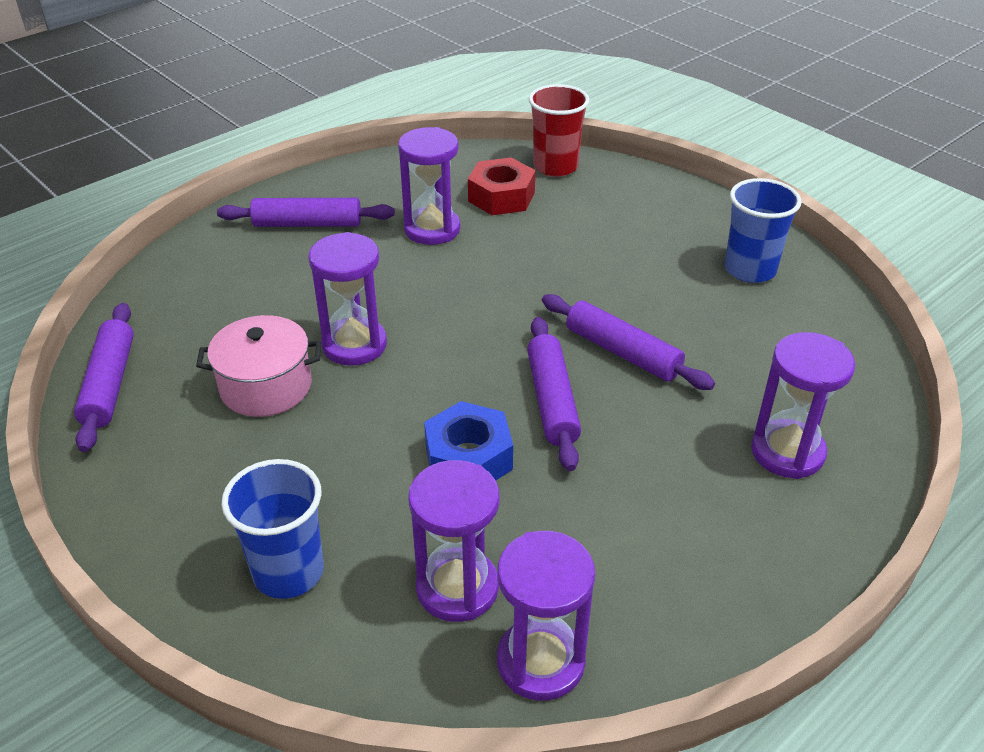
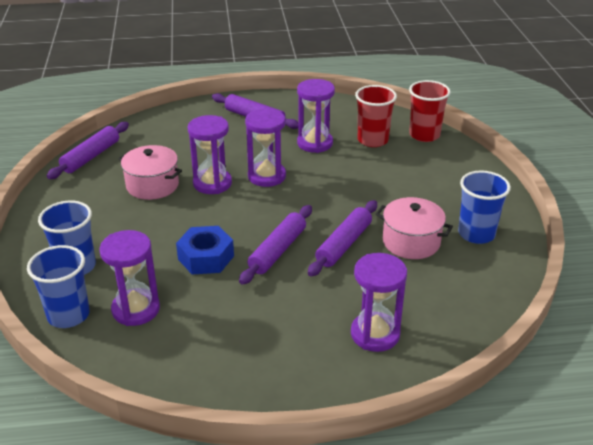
camera: 35 degrees right, 5 degrees down
red nut [468,157,536,215] -> red cup [355,85,397,147]
purple hourglass [497,531,595,701] -> purple hourglass moved to [245,108,286,187]
purple rolling pin [542,294,715,390] -> purple rolling pin turned 45 degrees clockwise [308,200,377,277]
none -> blue cup [27,245,90,328]
none -> pink pot [376,197,453,259]

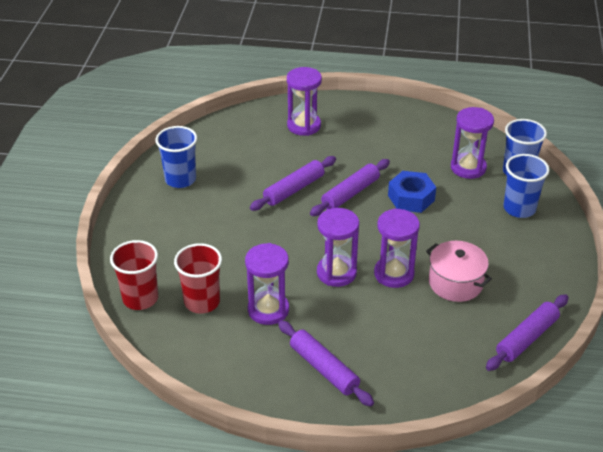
camera: 165 degrees left, 5 degrees up
pink pot [376,197,453,259] -> none

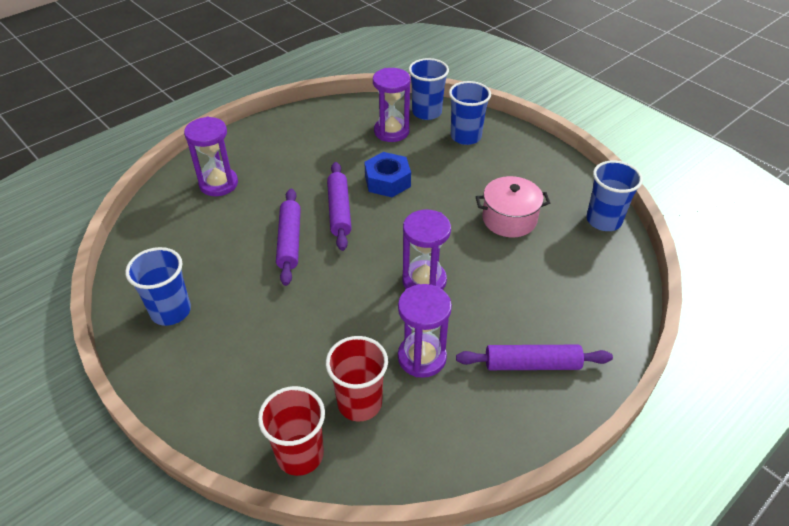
camera: 50 degrees left, 5 degrees up
purple hourglass [374,208,420,288] -> none
purple rolling pin [486,294,569,371] -> blue cup [587,160,643,231]

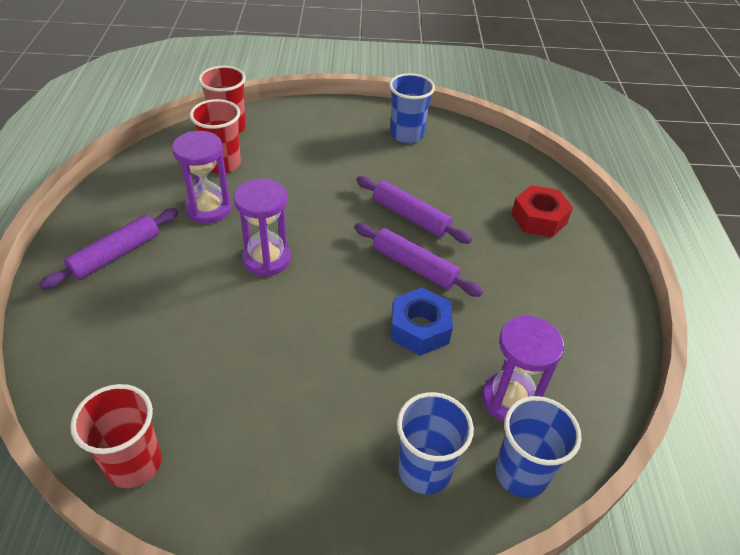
camera: 130 degrees right, 0 degrees up
purple hourglass [184,117,238,196] -> red nut [511,185,573,237]
pink pot [476,176,550,237] -> none
blue cup [587,160,643,231] -> red cup [70,384,162,488]

